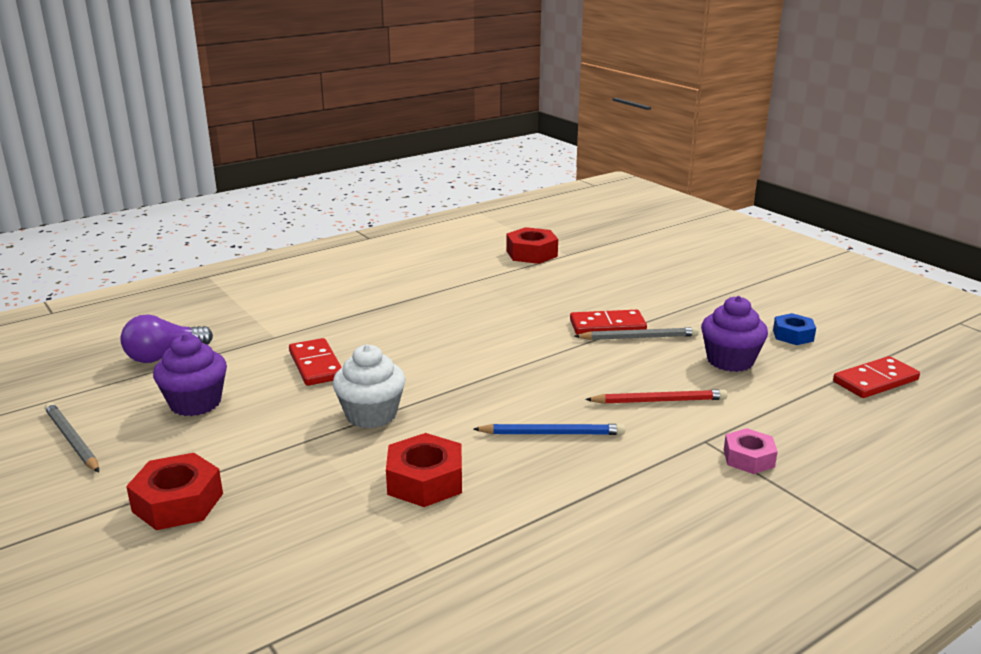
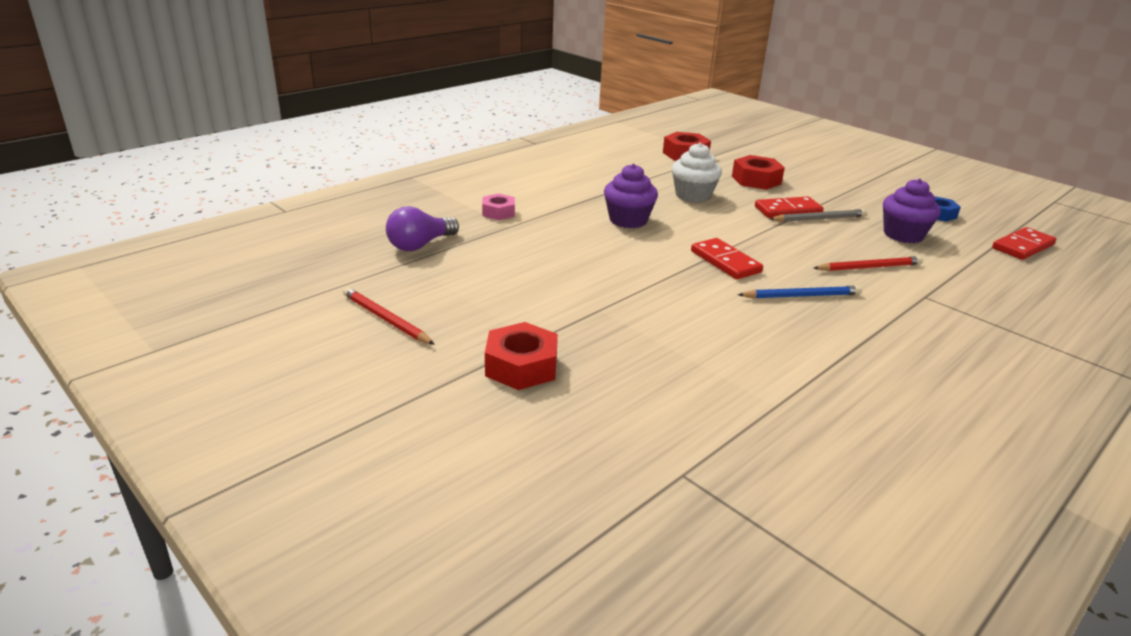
camera: 10 degrees left, 5 degrees up
grey pencil [45,403,99,472] -> red pencil [343,287,435,345]
purple cupcake [153,334,227,416] -> purple cupcake moved to [604,164,658,228]
red domino [289,338,342,386] -> red domino moved to [691,238,763,279]
white cupcake [333,344,406,428] -> white cupcake moved to [672,143,722,203]
red nut [386,433,462,507] -> red nut moved to [732,155,785,190]
pink nut [724,428,778,474] -> pink nut moved to [482,193,515,220]

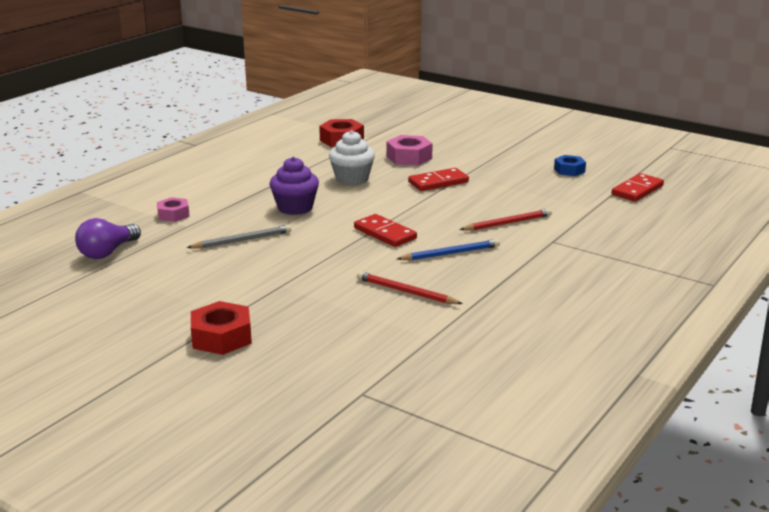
camera: 10 degrees left, 5 degrees down
red pencil [343,287,435,345] -> red pencil moved to [357,271,463,304]
red nut [732,155,785,190] -> pink nut [386,135,433,165]
grey pencil [770,209,867,222] -> grey pencil moved to [187,225,292,249]
purple cupcake [883,179,941,243] -> none

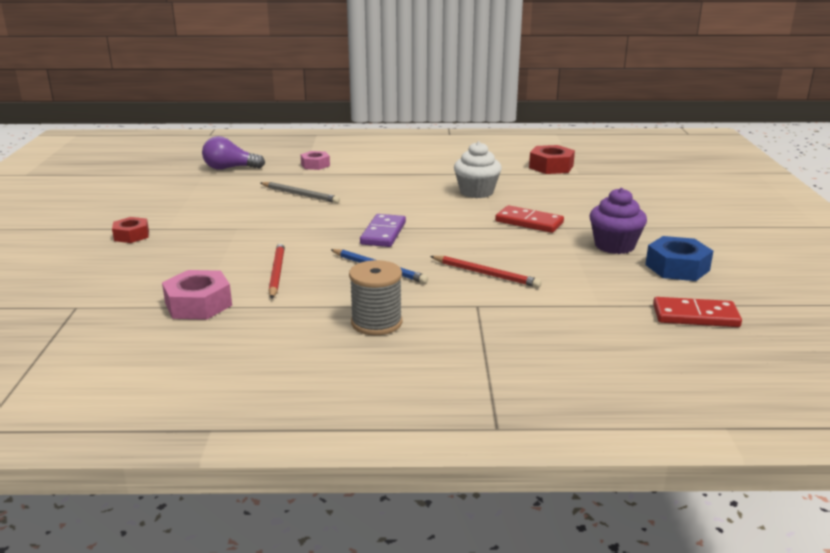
camera: 55 degrees right, 0 degrees up
red nut [191,301,252,355] -> red nut [112,217,149,243], size x0.66
purple cupcake [269,157,319,215] -> purple cupcake moved to [589,188,647,254]
red domino [354,214,417,247] -> purple domino [360,214,406,247]
pink nut [386,135,433,165] -> pink nut moved to [162,270,232,320]
blue nut [554,155,586,176] -> blue nut [645,236,713,281], size x1.53
none -> grey spool [349,260,402,335]

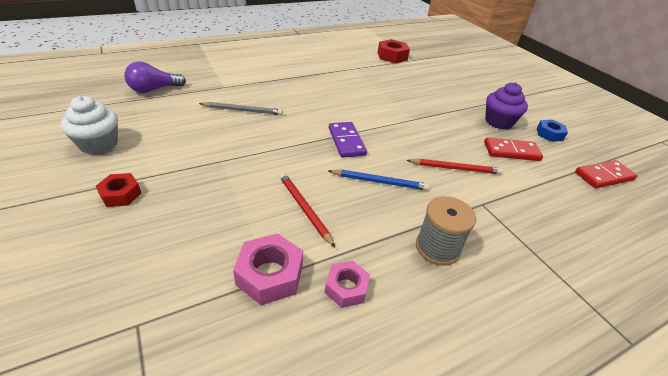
camera: 30 degrees left, 15 degrees up
pink nut [301,151,330,170] -> pink nut moved to [325,261,370,308]
white cupcake [454,141,502,198] -> white cupcake moved to [61,96,118,155]
red domino [495,205,564,233] -> red domino moved to [484,137,543,161]
blue nut [645,236,713,281] -> blue nut [537,120,568,142], size x0.66

